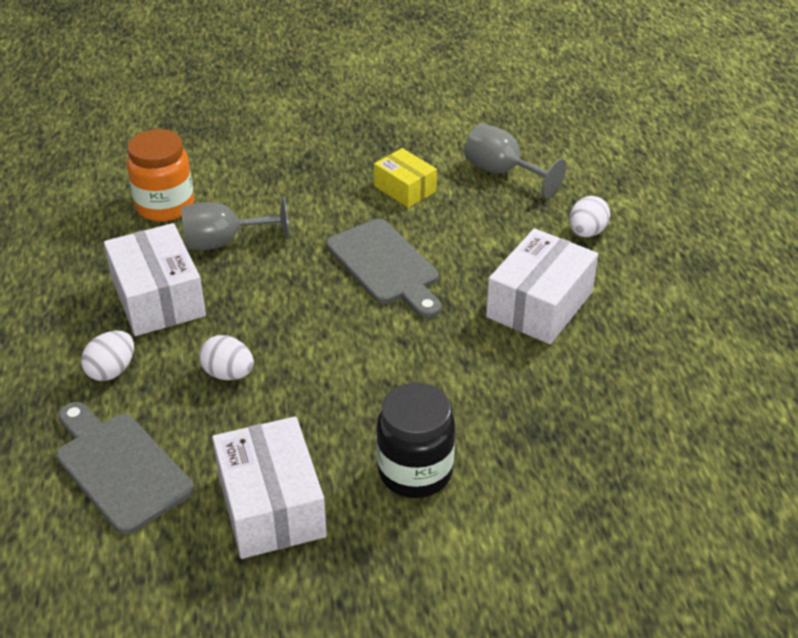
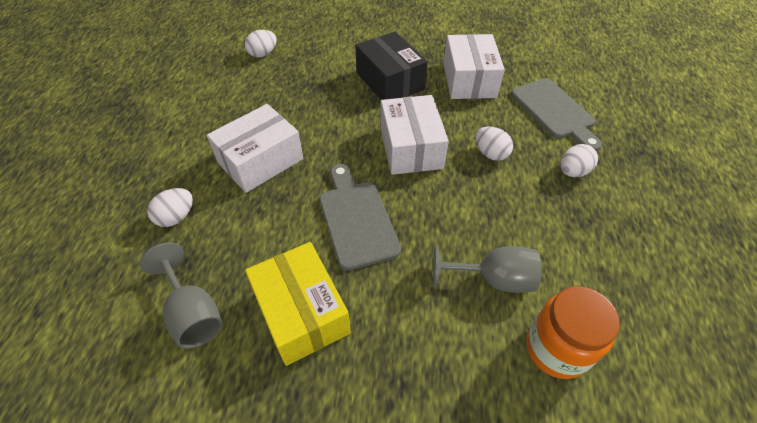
camera: 165 degrees left, 10 degrees up
white box [104,223,206,336] -> white box moved to [380,95,449,175]
yellow box [374,148,437,208] -> yellow box [245,242,351,366], size x1.65
black jar [376,383,455,498] -> black box [355,32,428,100]
none -> white egg [245,30,277,58]

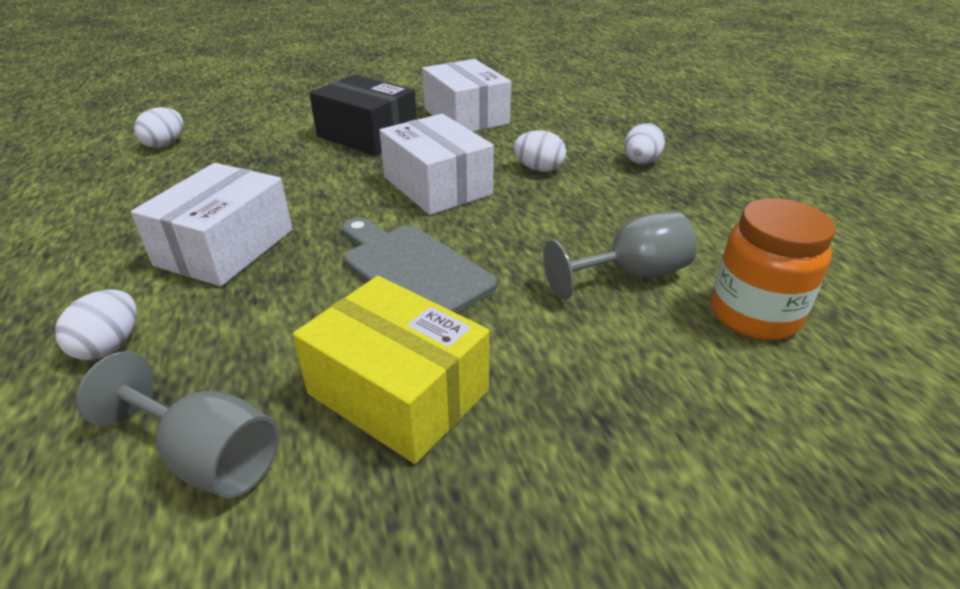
camera: 25 degrees left, 15 degrees down
grey cutting board [511,78,602,152] -> none

